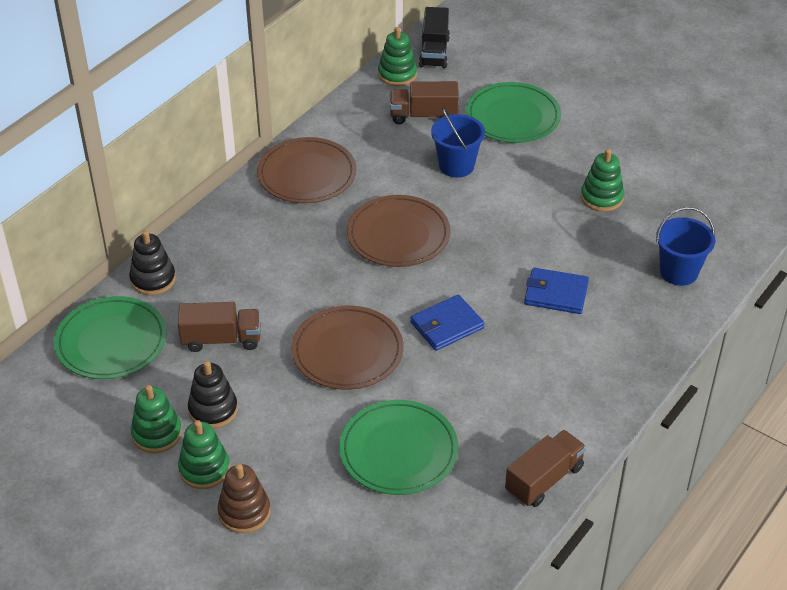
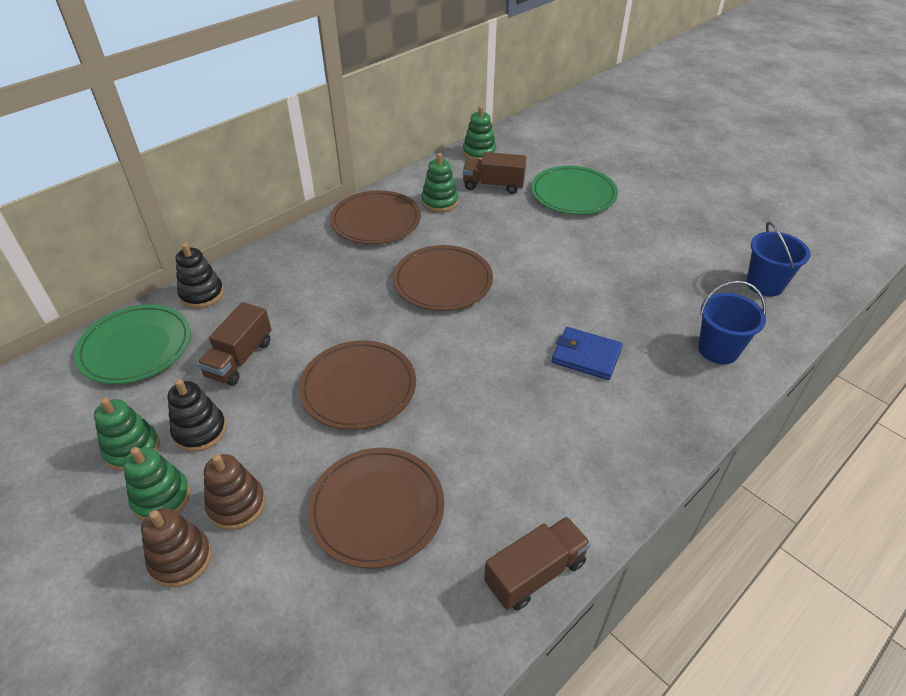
camera: 10 degrees right, 0 degrees up
brown truck [178,302,260,352] -> brown truck turned 105 degrees clockwise [197,302,271,386]
green plate [339,400,458,495] -> brown plate [307,448,444,568]
blue wallet [410,294,484,351] -> none
black truck [419,7,450,69] -> none
blue bucket [431,107,485,178] -> blue bucket moved to [746,222,811,297]
green stacking toy [581,149,624,212] -> green stacking toy moved to [421,153,458,212]
none -> brown stacking toy [204,454,265,530]

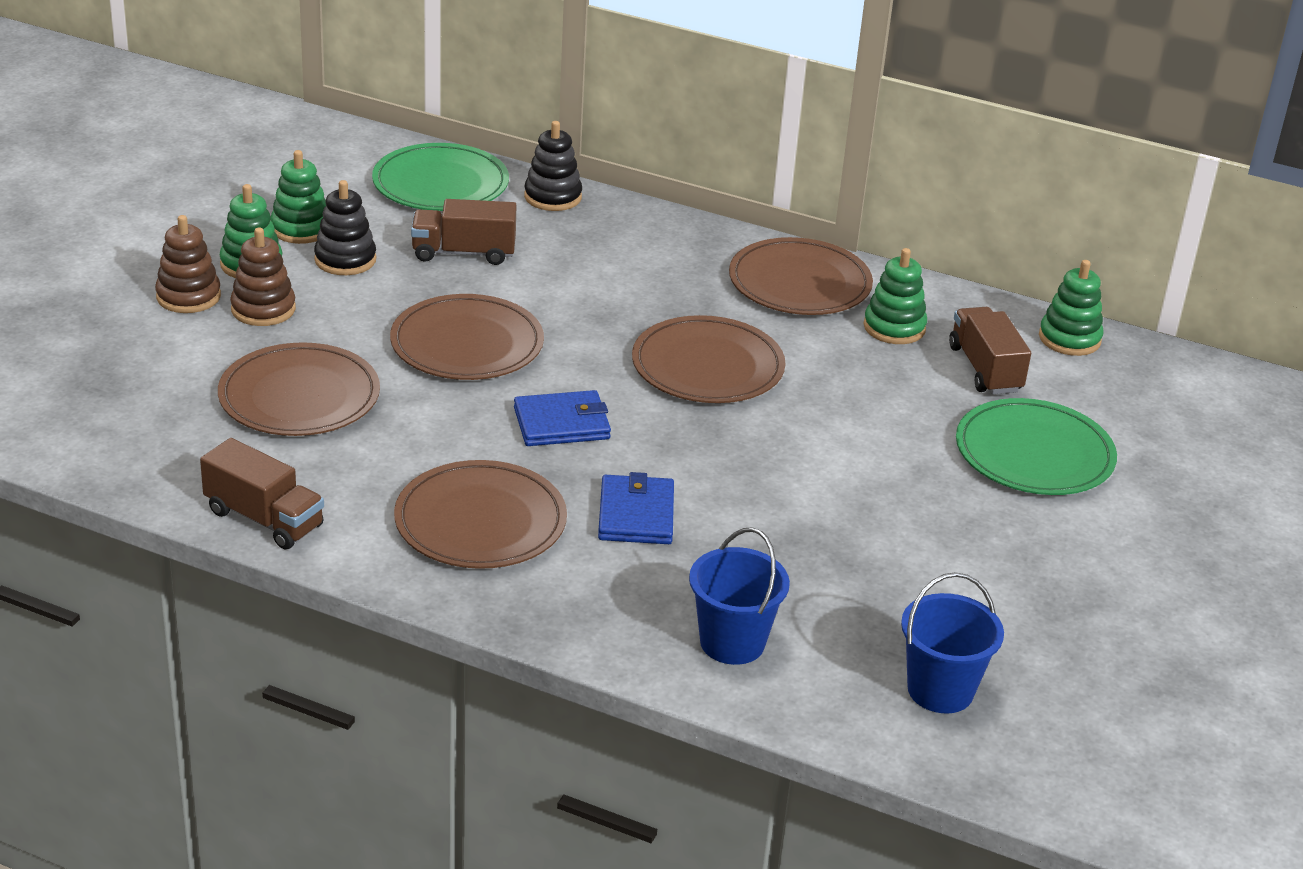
camera: 65 degrees right, 10 degrees down
none -> brown plate [394,460,567,569]
none -> blue wallet [514,390,611,446]

